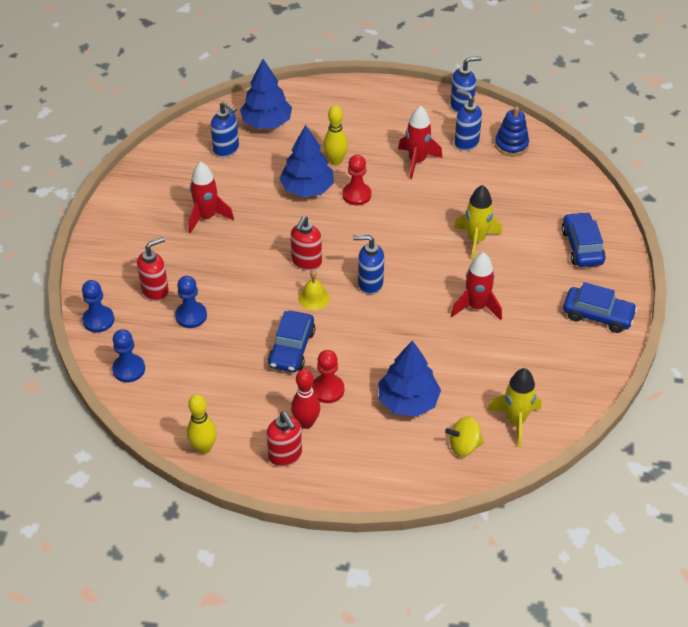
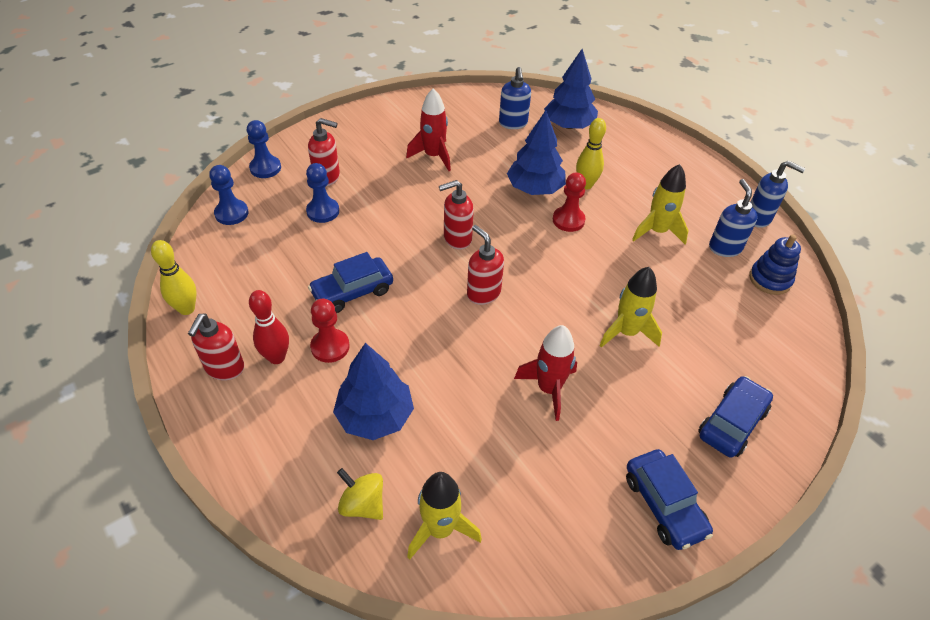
camera: 45 degrees right, 0 degrees up
yellow bell [298,270,330,310] -> none
blue soap dispenser [353,235,384,294] -> red soap dispenser [467,225,504,305]
red rocket [398,105,442,179] -> yellow rocket [632,164,689,244]

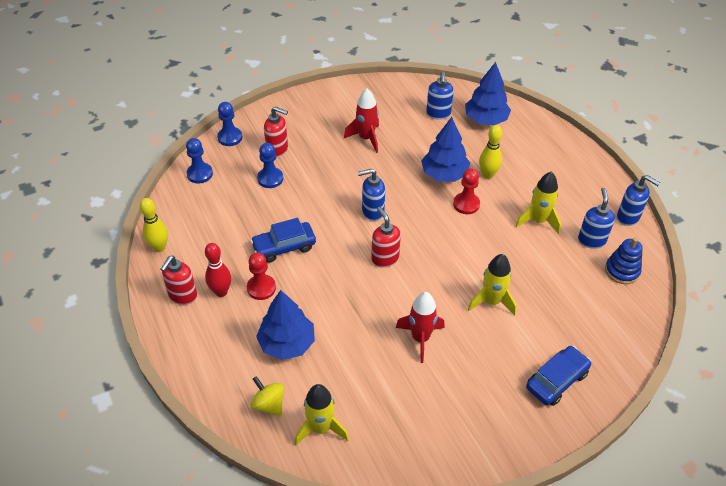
camera: 10 degrees right, 0 degrees up
red soap dispenser [439,180,474,250] -> blue soap dispenser [358,169,385,221]
blue car [626,449,713,550] -> none

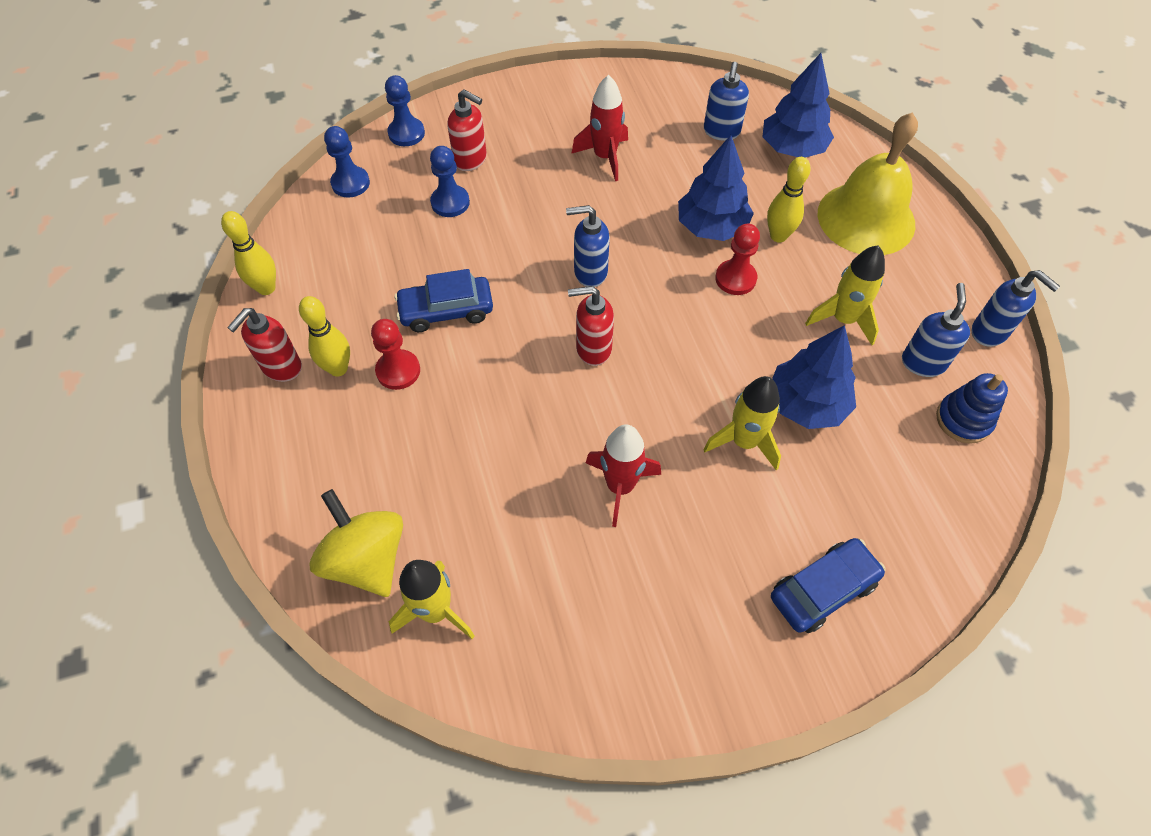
camera: 10 degrees right, 10 degrees up
red bowling pin [205,243,231,297] -> yellow bowling pin [299,296,350,377]
yellow spinning top [251,376,284,416] -> yellow spinning top [309,489,403,597], size x1.64
blue tree [256,290,315,360] -> blue tree moved to [772,325,856,429]
red soap dispenser [371,207,401,268] -> red soap dispenser turned 75 degrees counterclockwise [568,286,614,366]
none -> yellow bell [818,112,918,255]

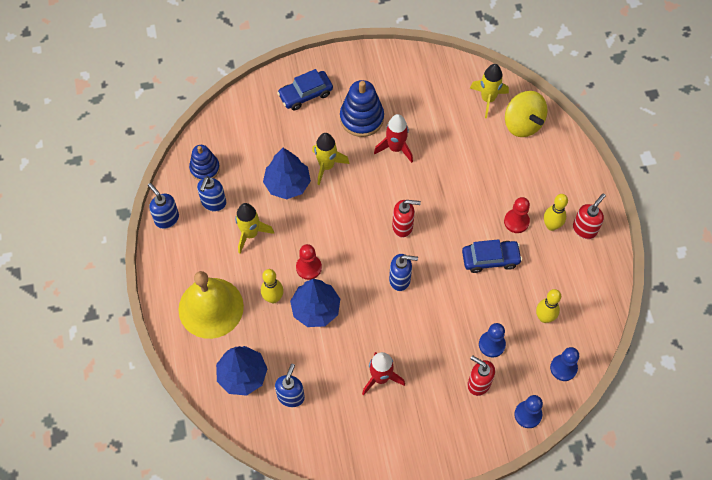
camera: 175 degrees left, 5 degrees up
yellow bowling pin [221,211,276,295] -> yellow bowling pin moved to [536,289,561,323]
none -> blue stacking toy [340,80,384,137]

